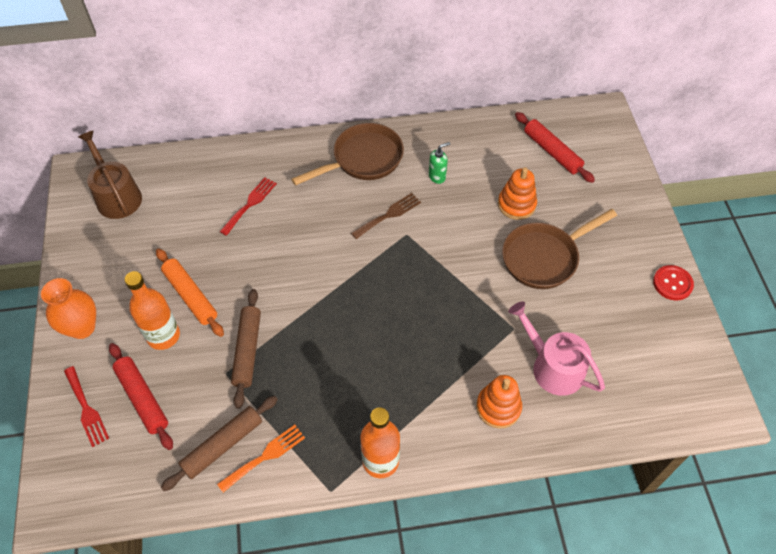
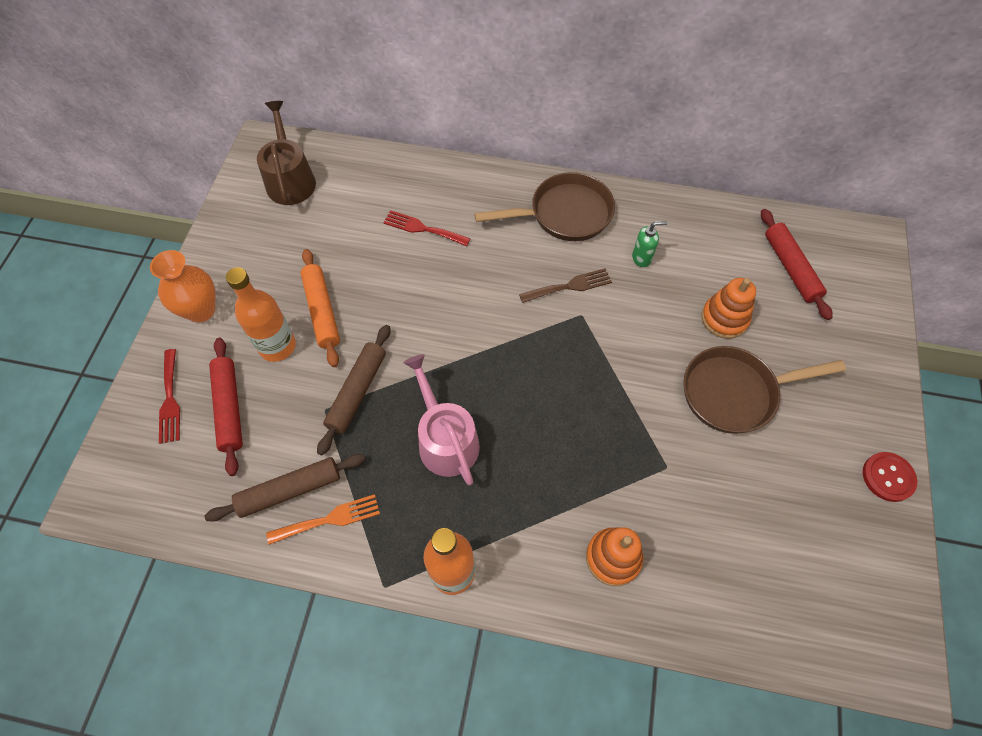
camera: 20 degrees right, 5 degrees up
red fork [220,177,277,236] -> red fork turned 120 degrees counterclockwise [383,210,471,246]
pink watering can [508,301,605,396] -> pink watering can moved to [403,354,480,485]

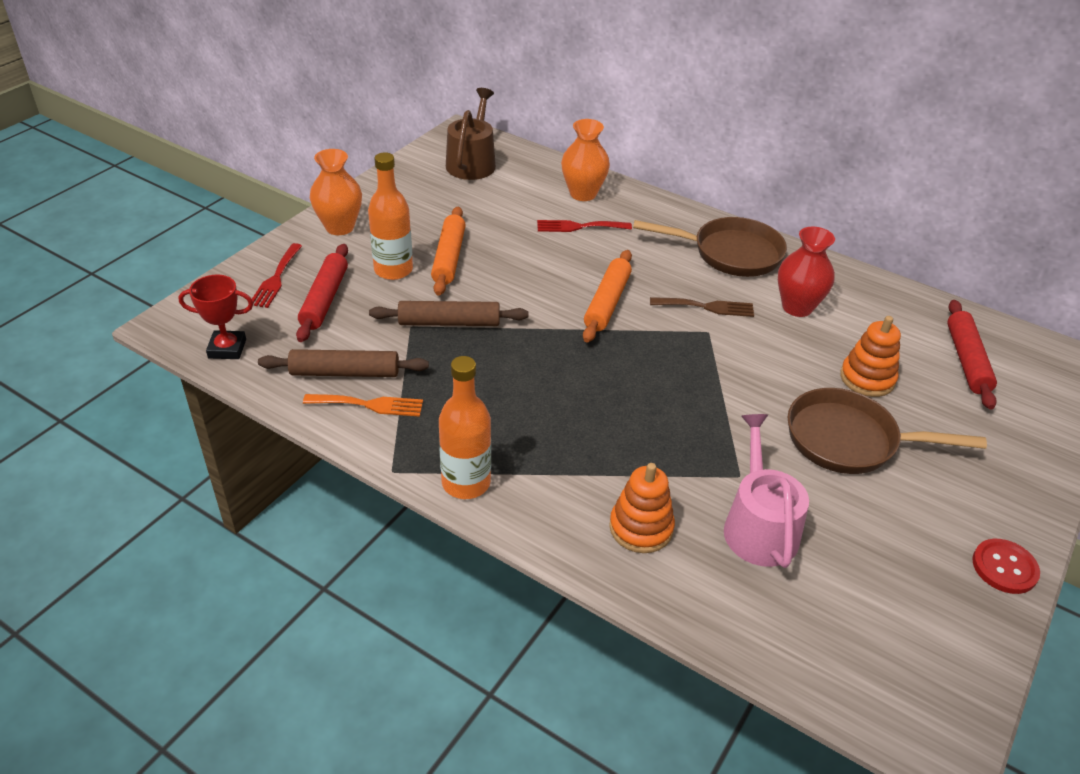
camera: 20 degrees right, 20 degrees down
brown rolling pin [317,325,390,455] -> brown rolling pin turned 45 degrees clockwise [369,301,529,326]
red fork [383,210,471,246] -> red fork turned 45 degrees counterclockwise [537,220,632,232]
pink watering can [403,354,480,485] -> pink watering can moved to [724,414,809,568]
green soap dispenser [632,221,667,267] -> red vase [778,227,835,317]
none -> red trophy [179,275,253,359]
none -> orange vase [561,119,610,201]
none -> orange rolling pin [583,250,632,343]

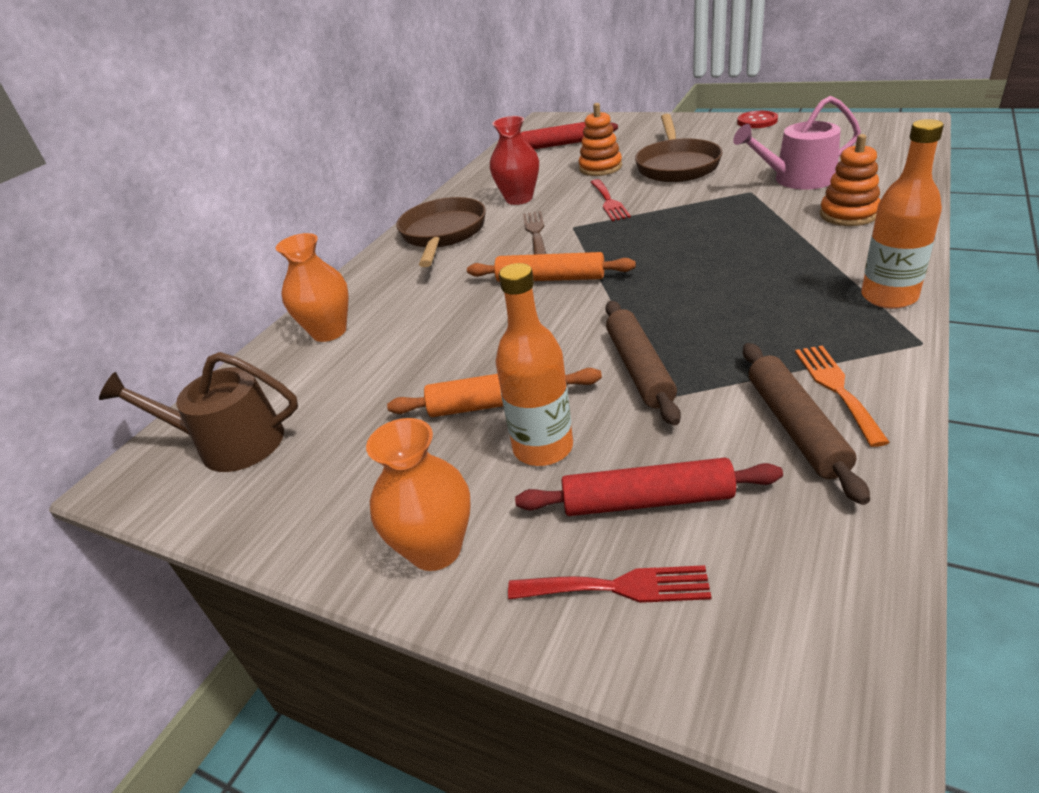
camera: 90 degrees left, 5 degrees down
red trophy [179,275,253,359] -> none
red fork [537,220,632,232] -> red fork moved to [590,179,631,221]

